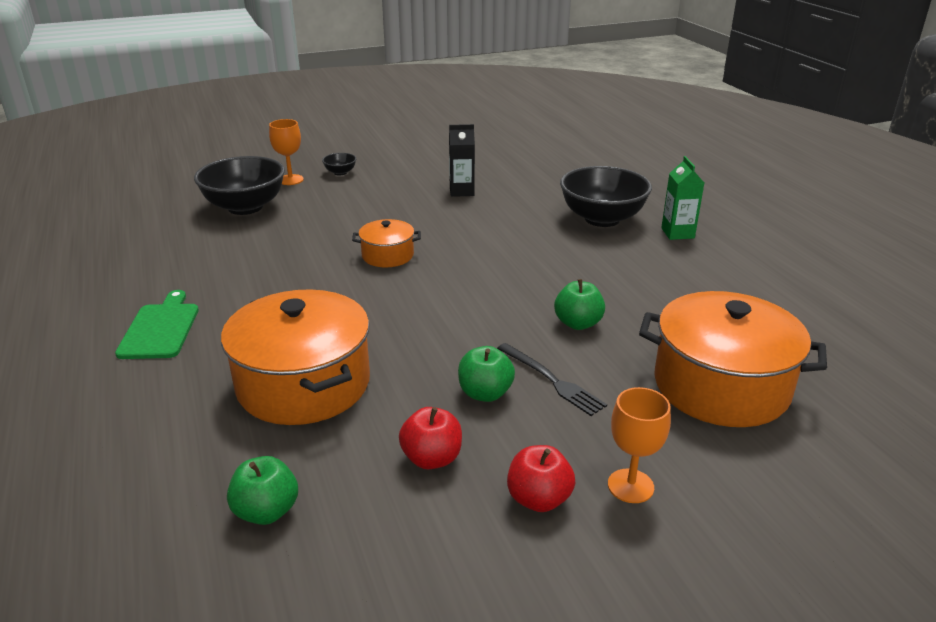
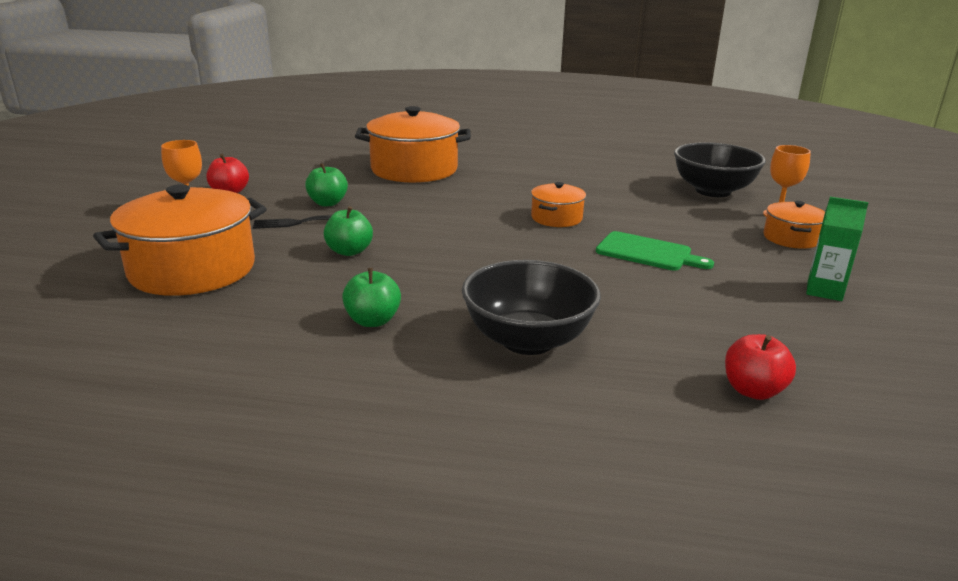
camera: 120 degrees right, 5 degrees down
green cutting board [115,290,199,359] -> green cutting board moved to [596,231,714,271]
green apple [227,456,298,525] -> green apple moved to [342,268,401,327]
black bowl [322,153,356,175] -> orange pot [763,201,825,249]
red apple [399,407,462,469] -> red apple moved to [725,334,796,400]
black carton [449,124,475,197] -> none
green carton [661,156,704,240] -> green carton moved to [806,197,869,301]

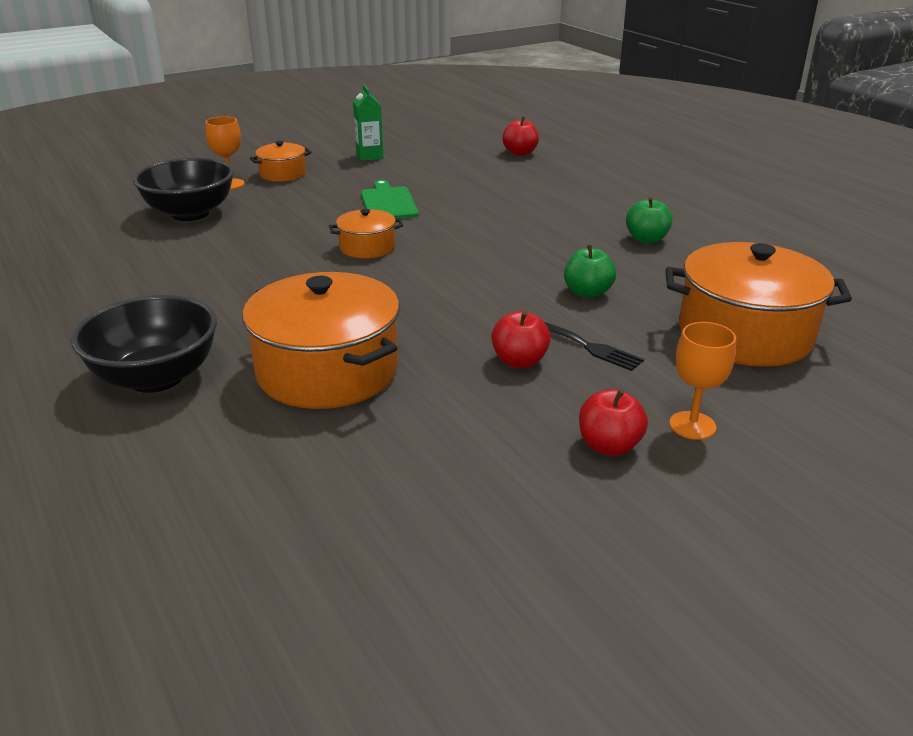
camera: 130 degrees left, 5 degrees up
green apple [305,163,348,206] -> red apple [491,311,551,368]
black bowl [462,260,601,355] -> black bowl moved to [71,295,217,393]

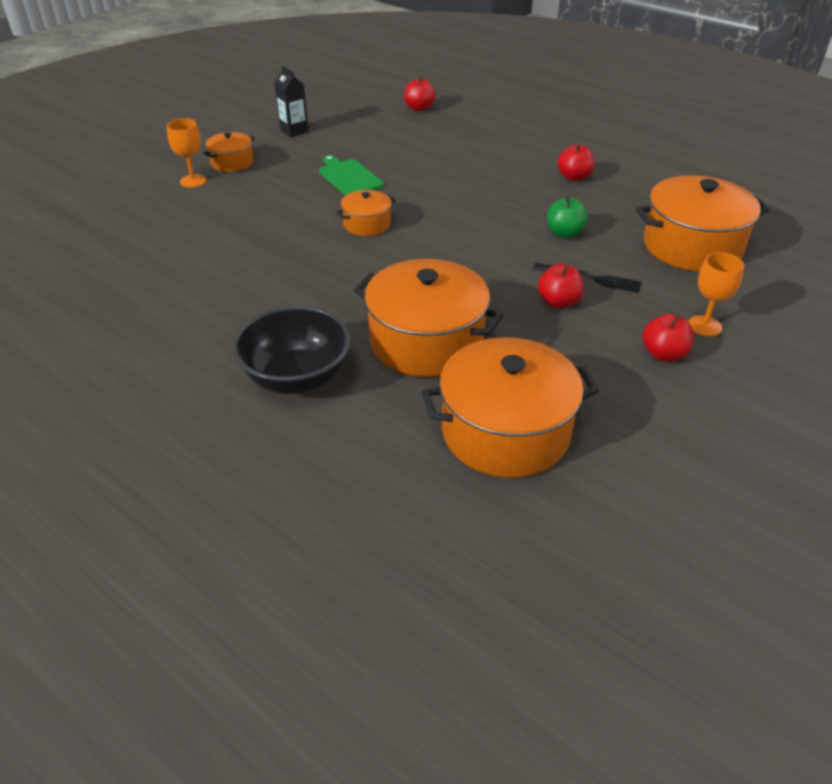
camera: 20 degrees left, 10 degrees up
black bowl [133,158,234,221] -> none
green carton [353,84,383,161] -> black carton [275,66,308,137]
green apple [626,197,673,244] -> red apple [557,144,594,181]
none -> orange pot [422,337,599,478]

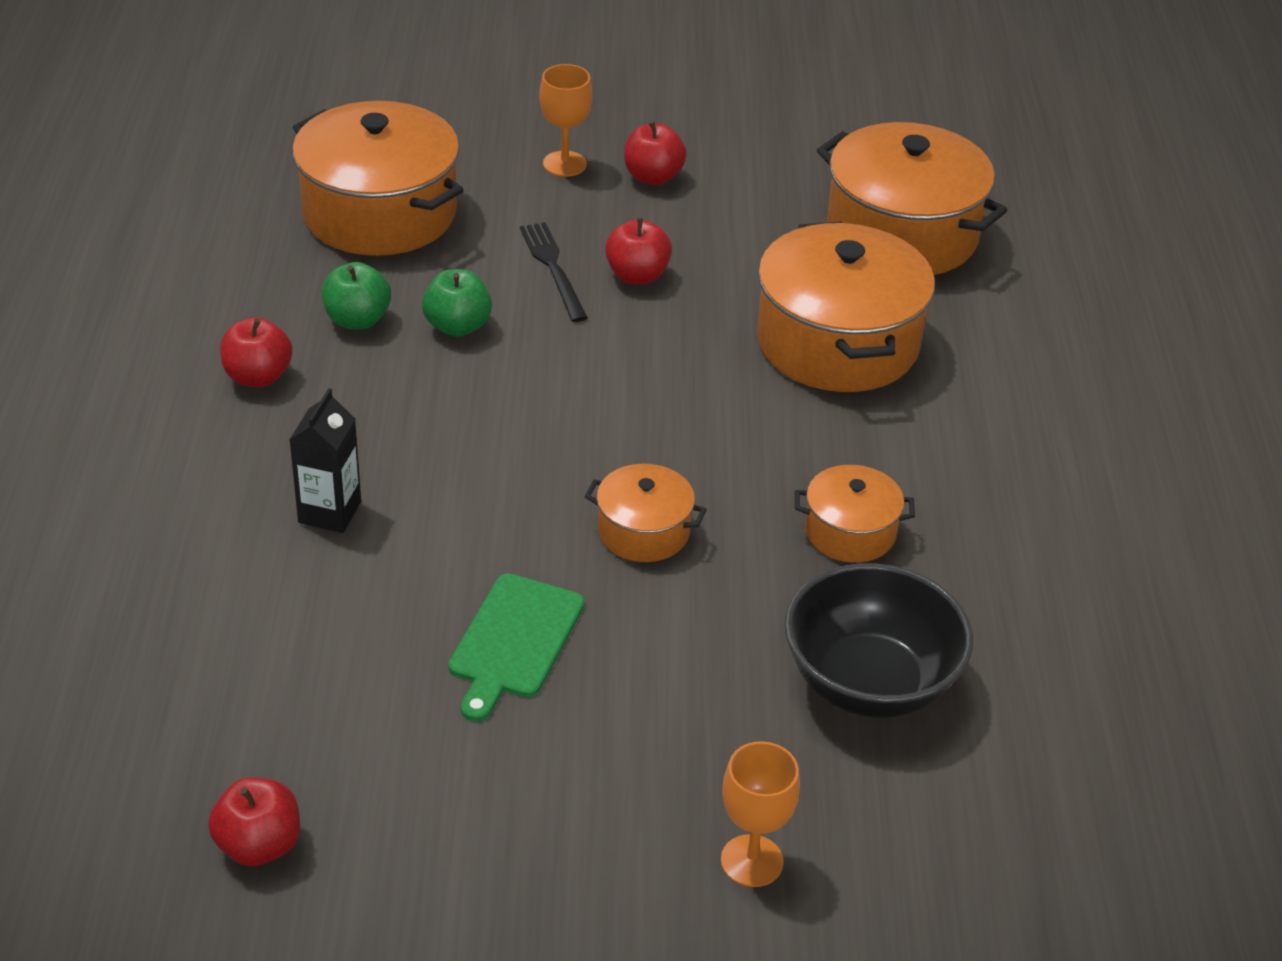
camera: 130 degrees left, 0 degrees up
orange pot [204,132,255,172] -> orange pot moved to [795,465,915,563]
black bowl [233,306,351,394] -> black bowl moved to [785,563,973,718]
black carton [275,66,308,137] -> black carton moved to [289,388,361,533]
red apple [404,76,435,111] -> red apple moved to [208,777,300,866]
none -> green apple [322,262,391,330]

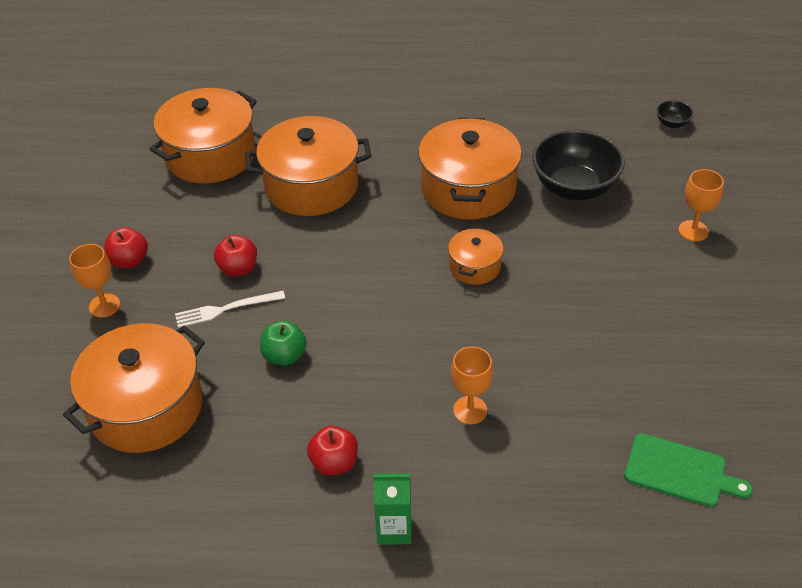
camera: 85 degrees left, 5 degrees up
red apple [208,777,300,866] -> none
black carton [289,388,361,533] -> orange goblet [451,346,493,424]
green apple [322,262,391,330] -> none
green cutting board [448,573,585,722] -> green cutting board moved to [624,433,753,507]
black fork [520,222,588,322] -> white fork [175,291,285,328]
orange pot [795,465,915,563] -> orange pot [418,117,522,220], size x1.98
none -> green carton [373,473,412,545]
none -> black bowl [656,100,694,128]

